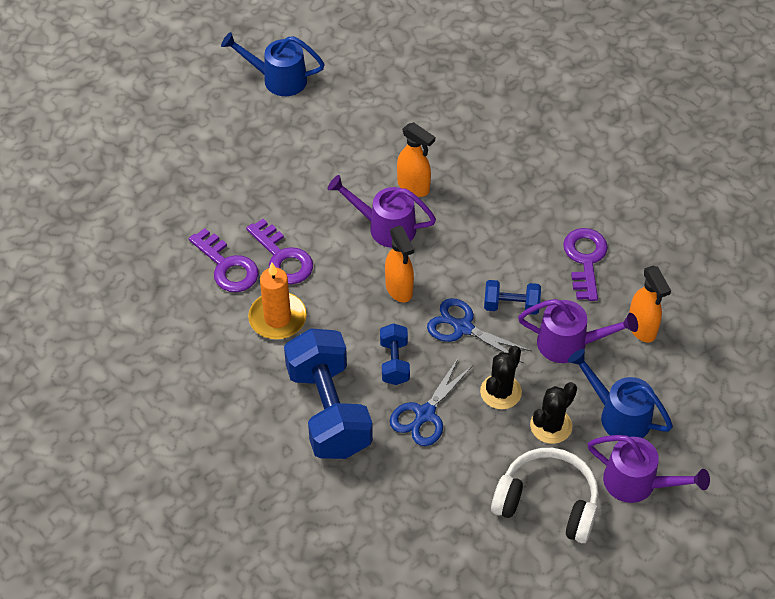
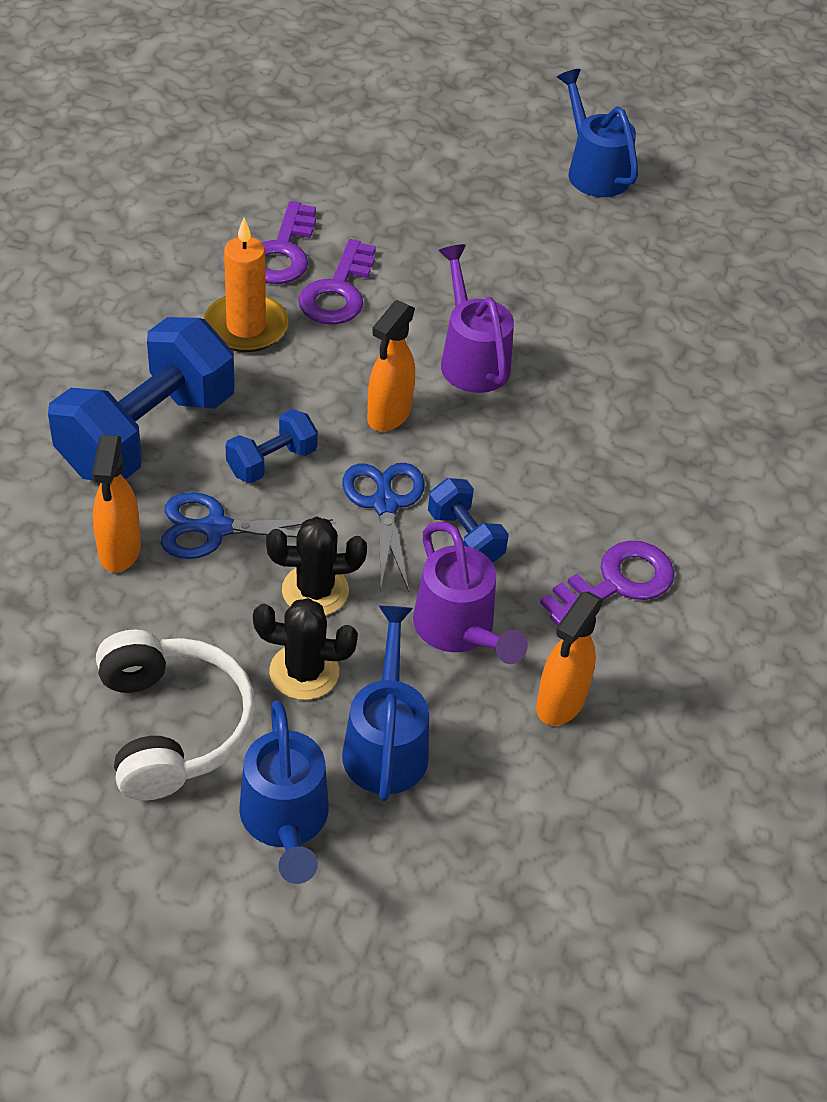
camera: 50 degrees right, 5 degrees down
orange spray bottle [397,122,435,197] -> orange spray bottle moved to [92,435,141,572]
purple watering can [588,435,710,503] -> blue watering can [239,700,329,884]

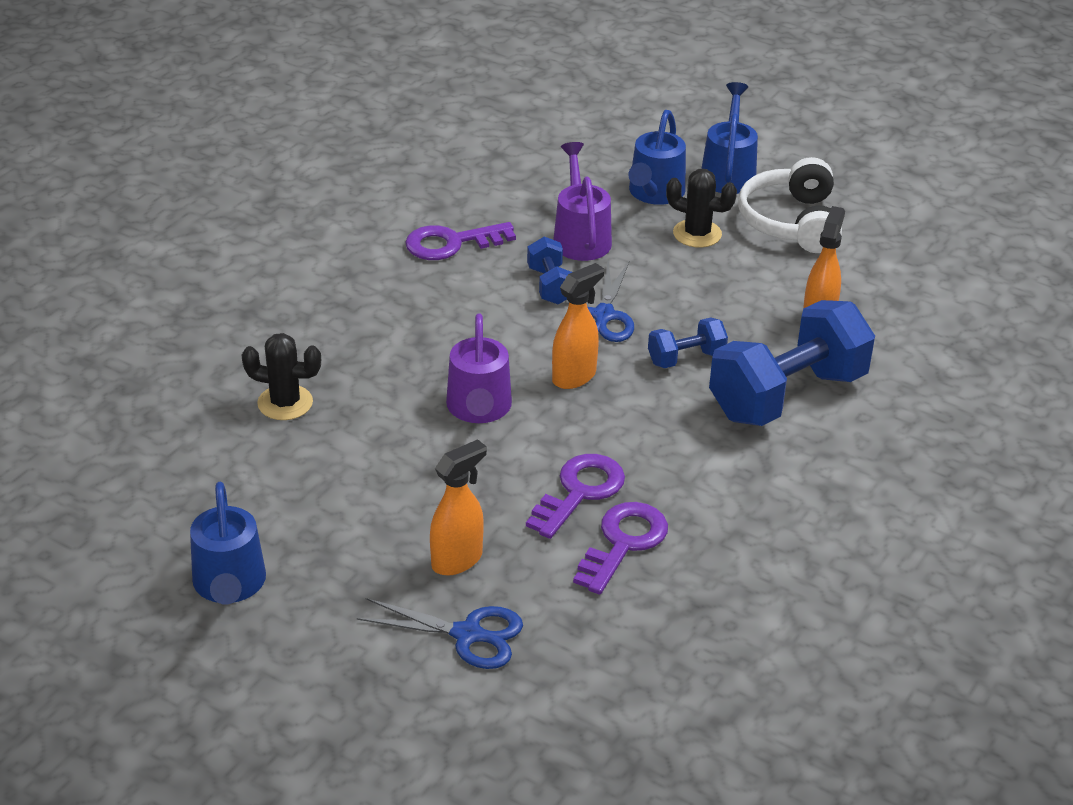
camera: 160 degrees left, 10 degrees down
blue scissors [161,492,333,559] -> blue scissors moved to [357,598,523,669]
orange candle [204,218,288,352] -> none
black cactus [266,516,367,615] -> black cactus moved to [242,333,321,420]
orange spray bottle [536,592,604,726] -> orange spray bottle moved to [430,439,487,576]

